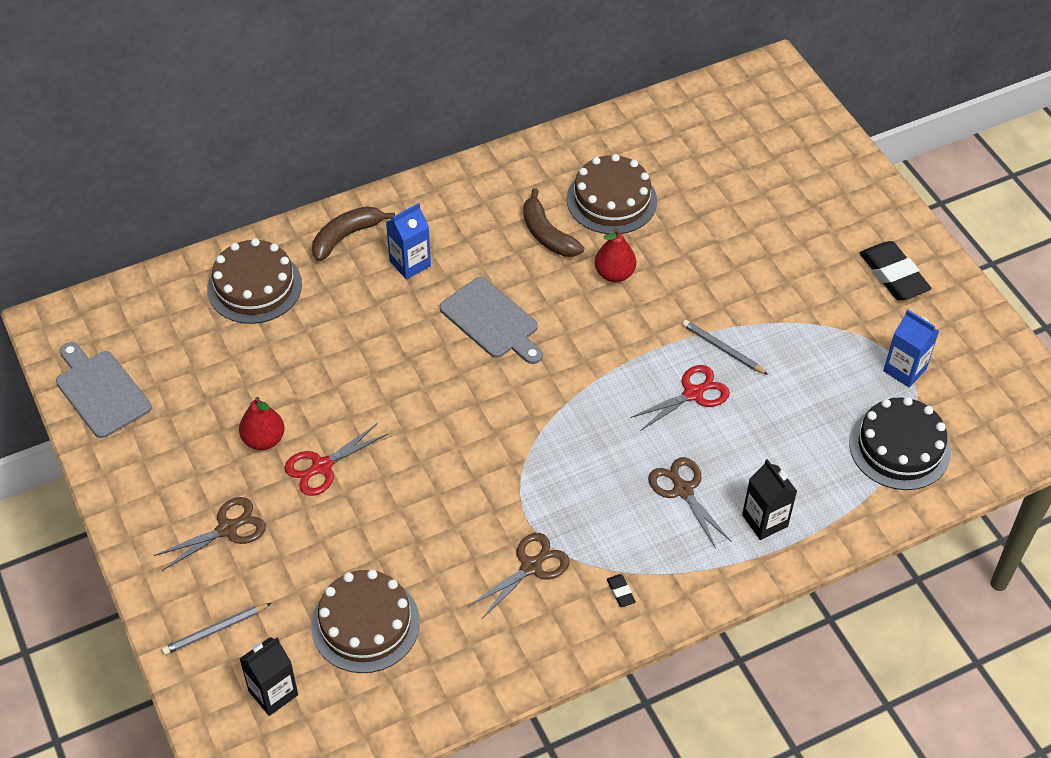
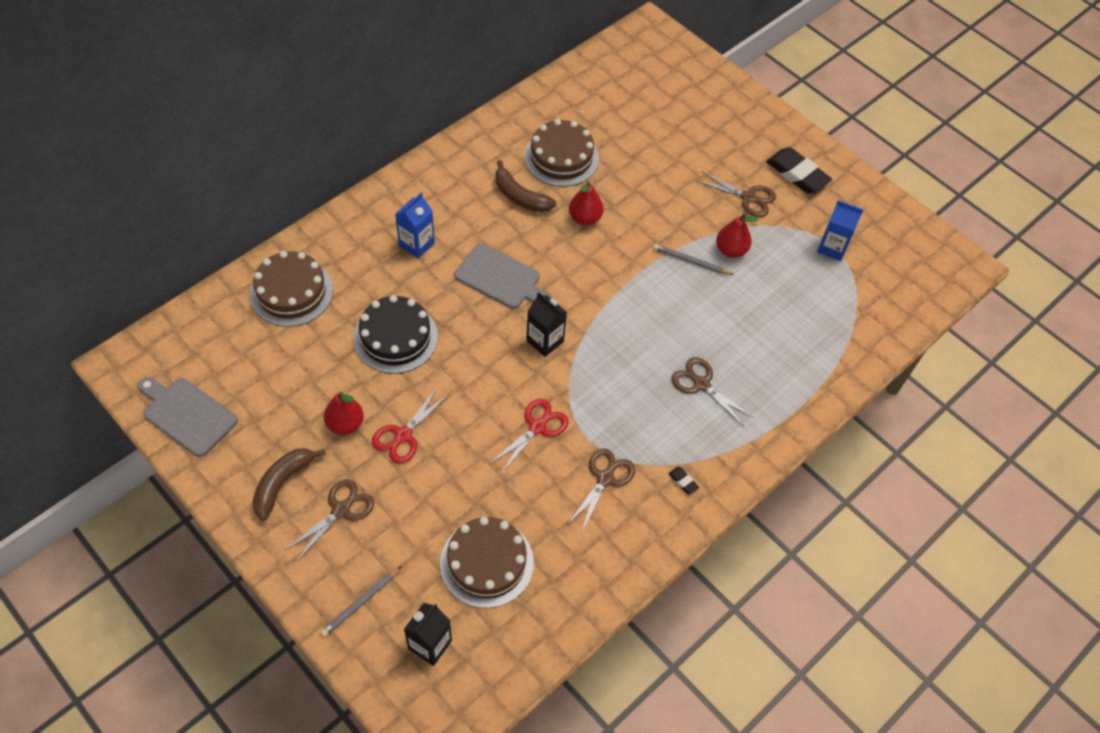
camera: 20 degrees left, 5 degrees up
brown banana [312,206,395,261] -> brown banana moved to [252,448,326,521]
red scissors [630,365,730,431] -> red scissors moved to [490,399,569,474]
black carton [742,459,797,540] -> black carton moved to [526,292,567,357]
black cake [849,397,951,490] -> black cake moved to [354,295,438,374]
none -> brown scissors [696,171,776,217]
none -> red pear [716,213,758,258]

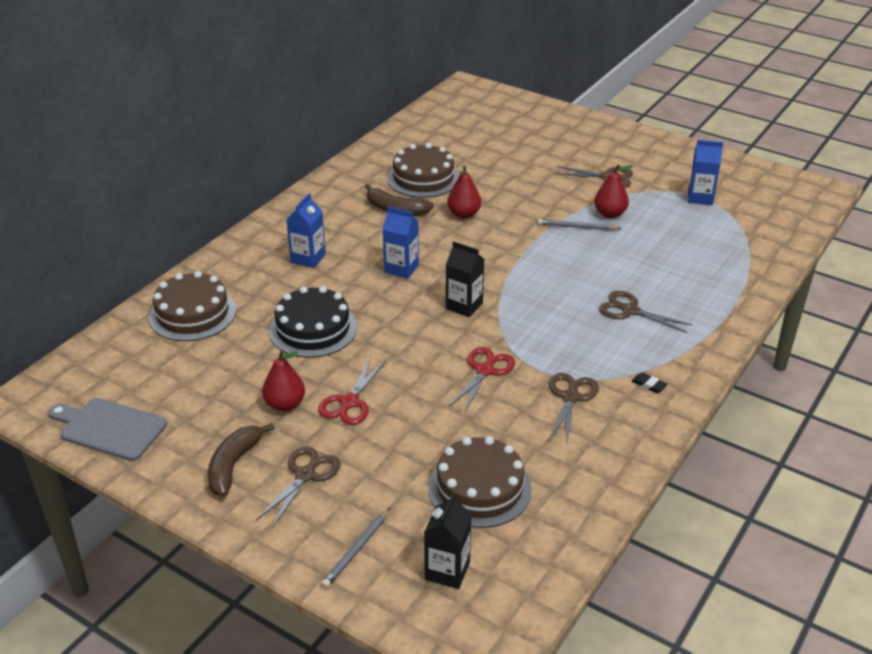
camera: 10 degrees left, 20 degrees down
grey cutting board [454,243,552,309] -> blue carton [382,207,419,279]
black eraser [766,147,832,194] -> none

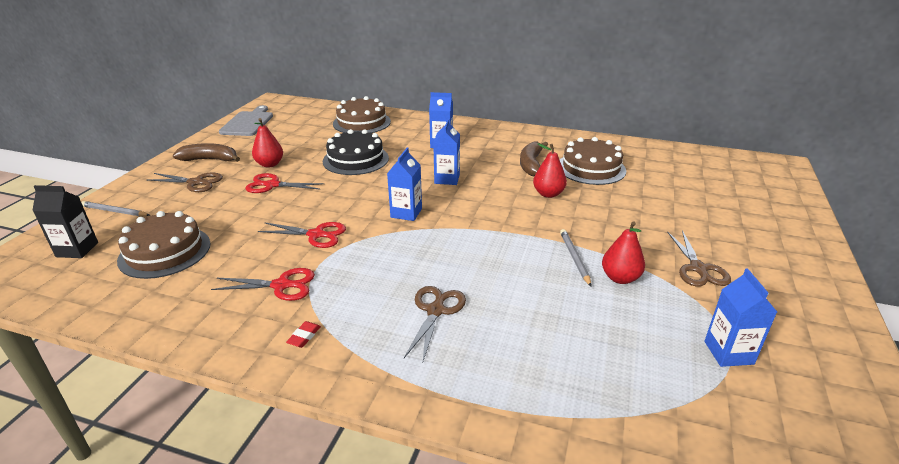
camera: 75 degrees right, 5 degrees down
black carton [446,241,484,317] -> blue carton [387,148,422,221]
brown scissors [549,373,599,443] -> red scissors [211,268,315,301]
black eraser [631,372,668,393] -> red eraser [286,321,321,348]

